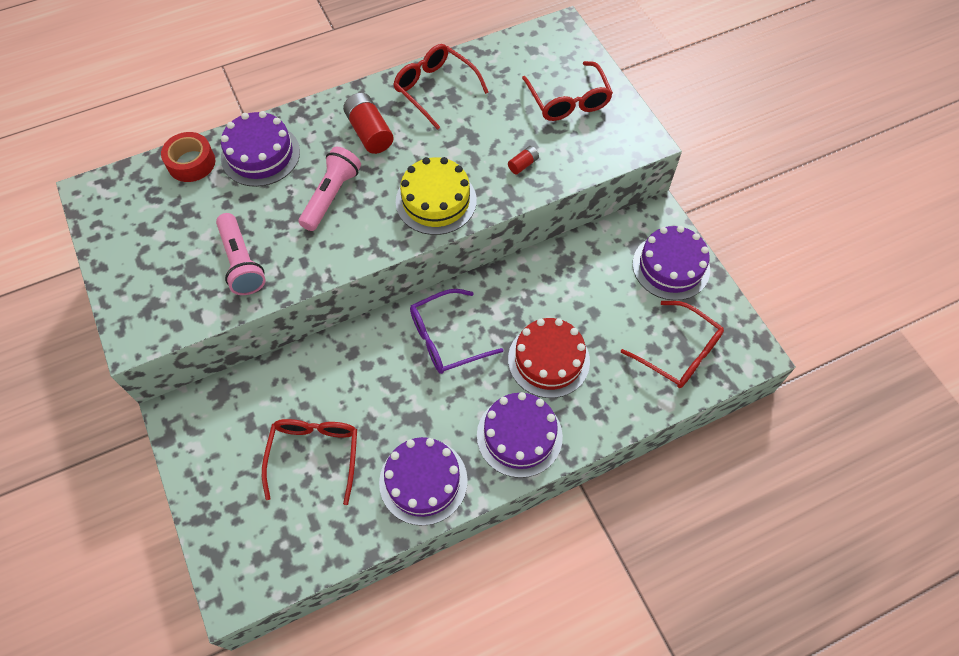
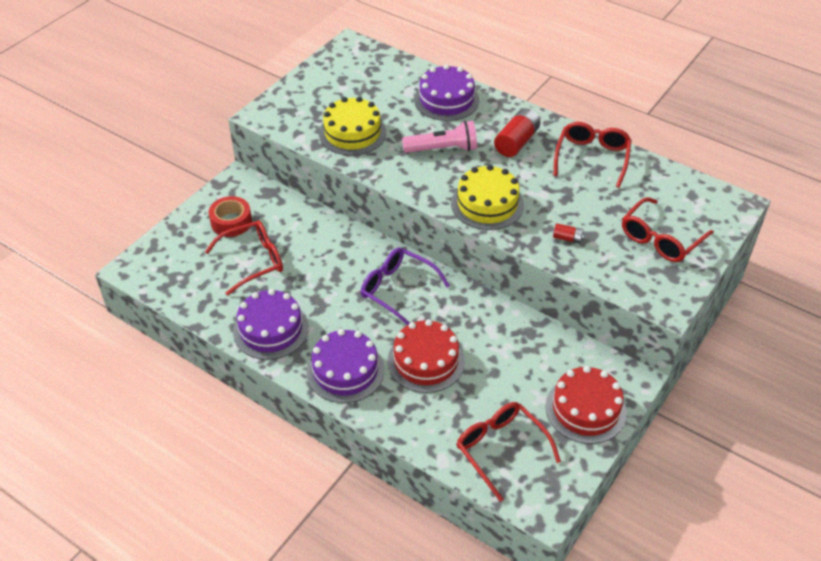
camera: 60 degrees right, 15 degrees down
red tape [161,132,215,182] -> red tape moved to [209,196,252,237]
pink flashlight [216,213,266,295] -> yellow cake [319,97,386,155]
red glasses [621,301,724,388] -> red glasses turned 135 degrees clockwise [457,402,561,502]
purple cake [633,226,710,300] -> red cake [545,366,627,444]

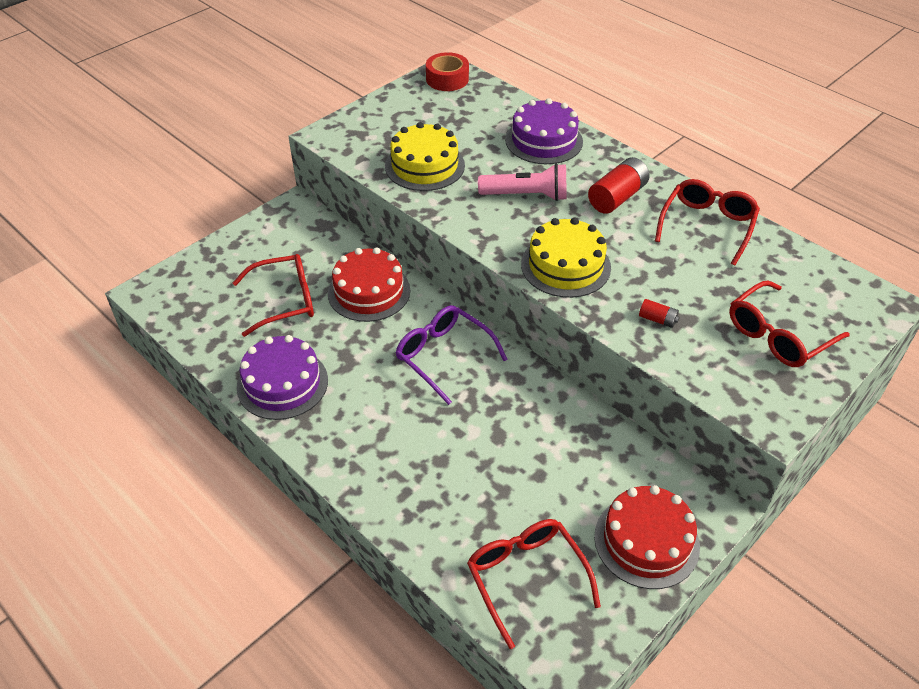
camera: 10 degrees right, 0 degrees up
red tape [209,196,252,237] -> red tape moved to [426,52,469,91]
purple cake [306,329,384,403] -> none
red cake [387,319,465,393] -> red cake moved to [328,247,410,322]

